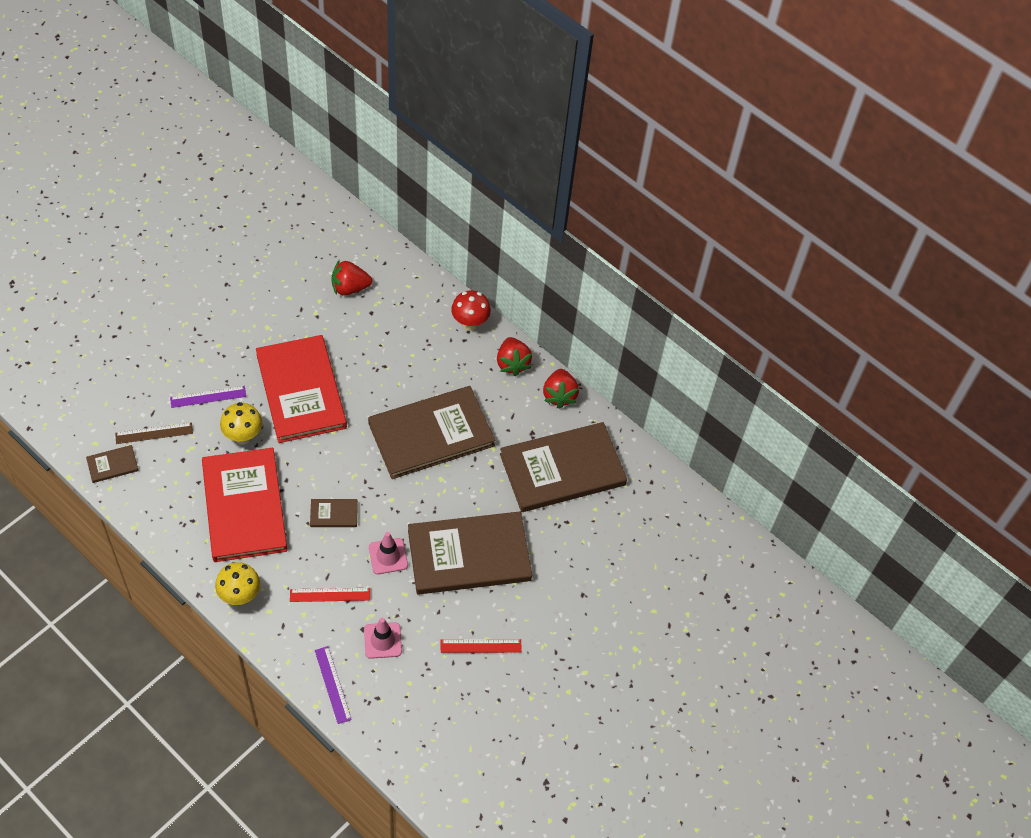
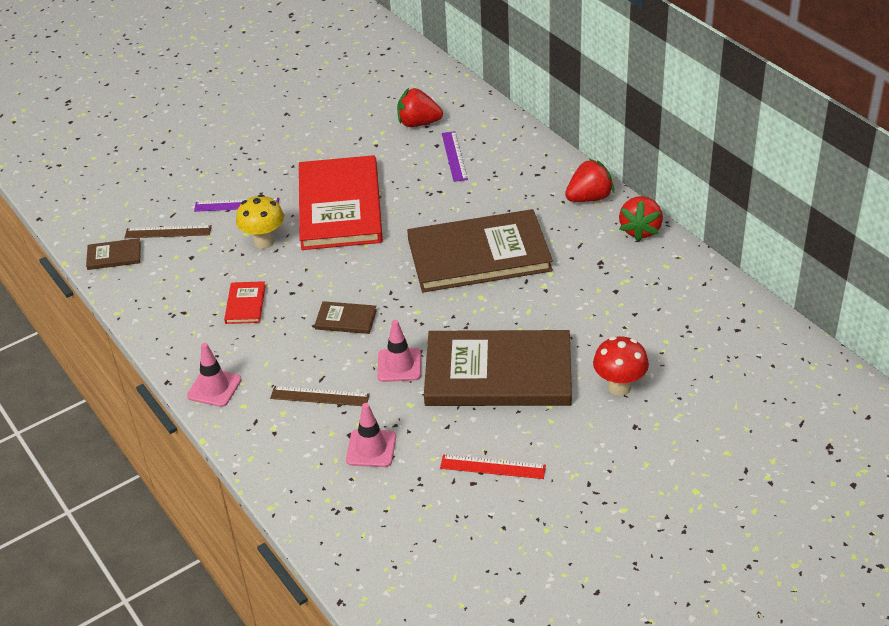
camera: 20 degrees right, 15 degrees down
red book [202,448,287,562] -> red book [224,281,266,324], size x0.41
yellow mushroom [215,562,260,605] -> pink traffic cone [187,343,242,407]
red ruler [290,588,370,602] -> brown ruler [270,386,370,406]
purple ruler [315,646,352,724] -> purple ruler moved to [442,131,468,182]
red mushroom [451,290,491,331] -> red mushroom moved to [593,336,649,396]
red strawberry [497,337,532,376] -> red strawberry turned 120 degrees counterclockwise [565,159,614,202]
brown book [500,422,627,512] -> none

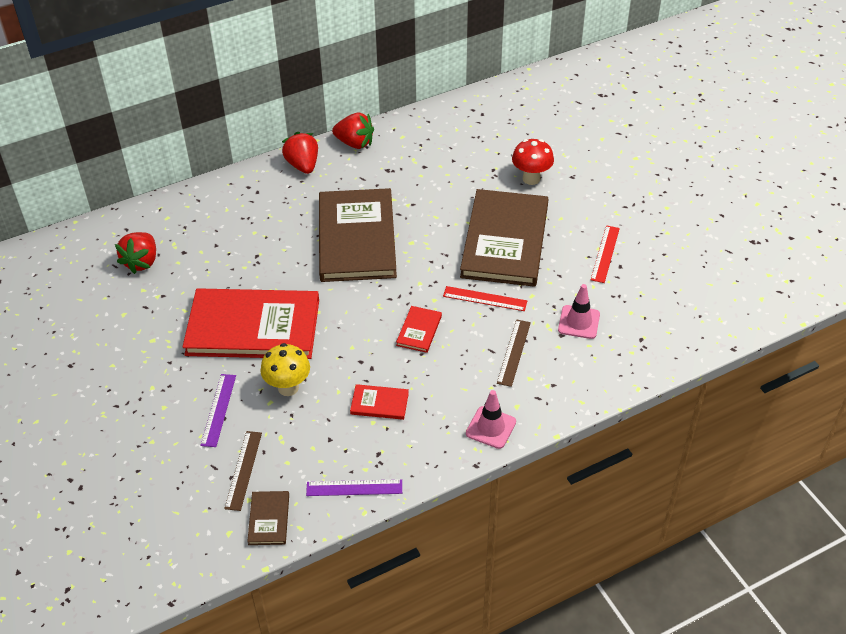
camera: 85 degrees left, 5 degrees up
brown book [315,301,377,334] -> red book [396,306,442,353]
pink traffic cone [377,320,421,382] -> red ruler [443,286,527,311]
purple ruler [442,131,468,182] -> purple ruler moved to [306,479,402,496]

